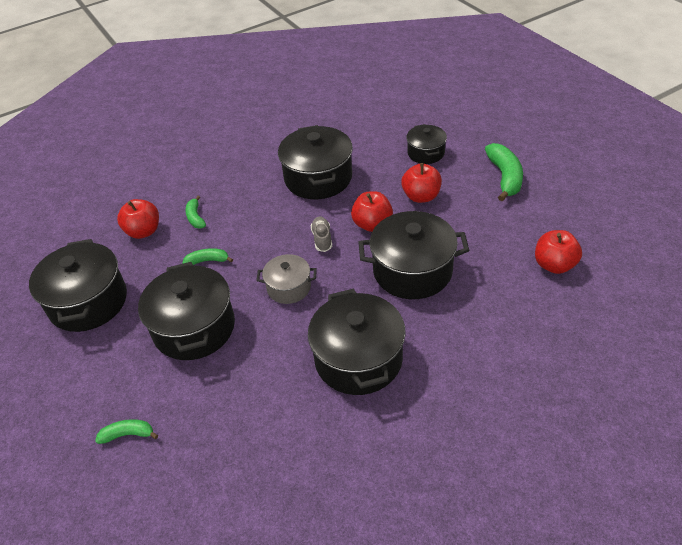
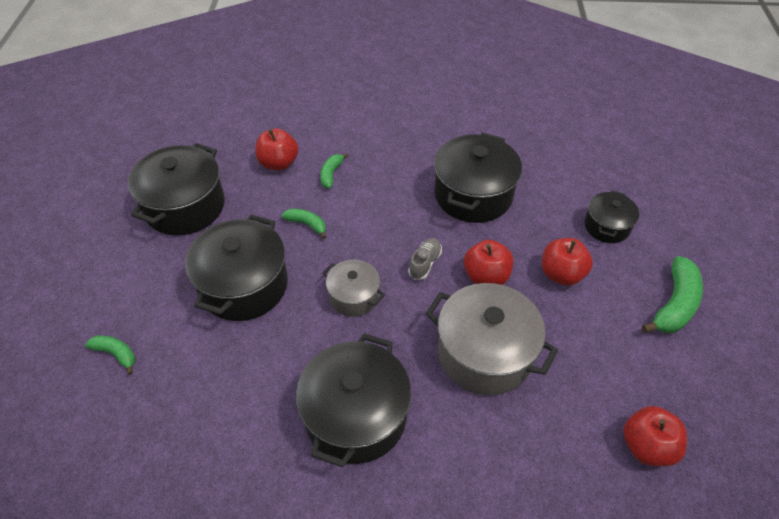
camera: 30 degrees right, 5 degrees up
black pot [358,211,469,299] -> grey pot [425,283,558,395]

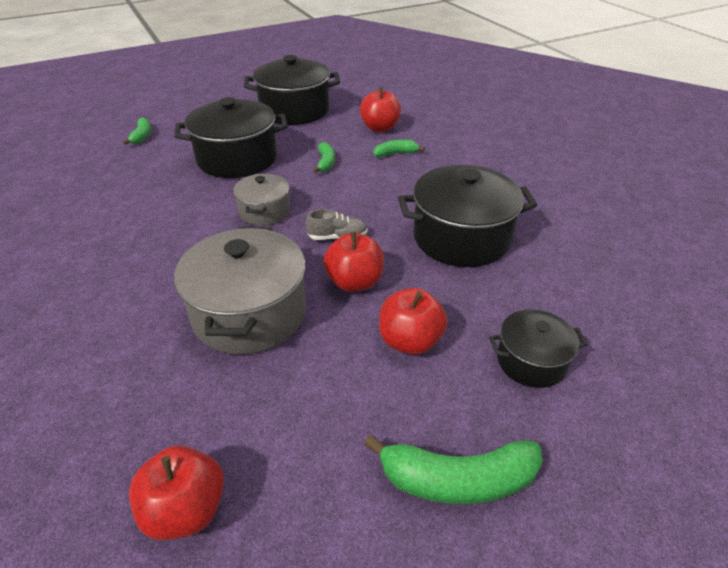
camera: 60 degrees right, 10 degrees down
black pot [296,333,411,467] -> none

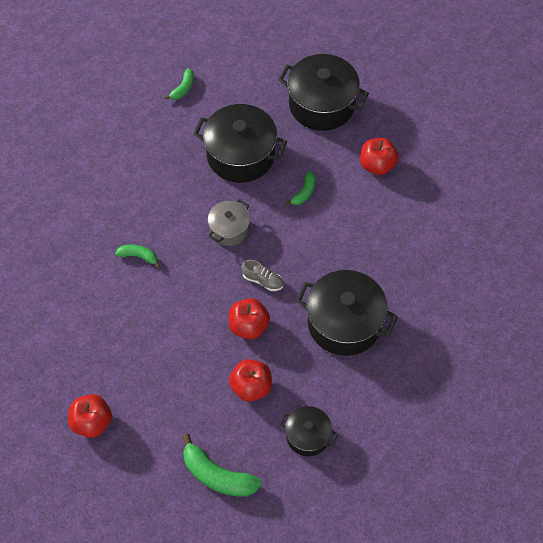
camera: 30 degrees right, 20 degrees up
grey pot [174,227,306,355] -> none
green banana [373,140,425,157] -> green banana moved to [115,245,160,268]

